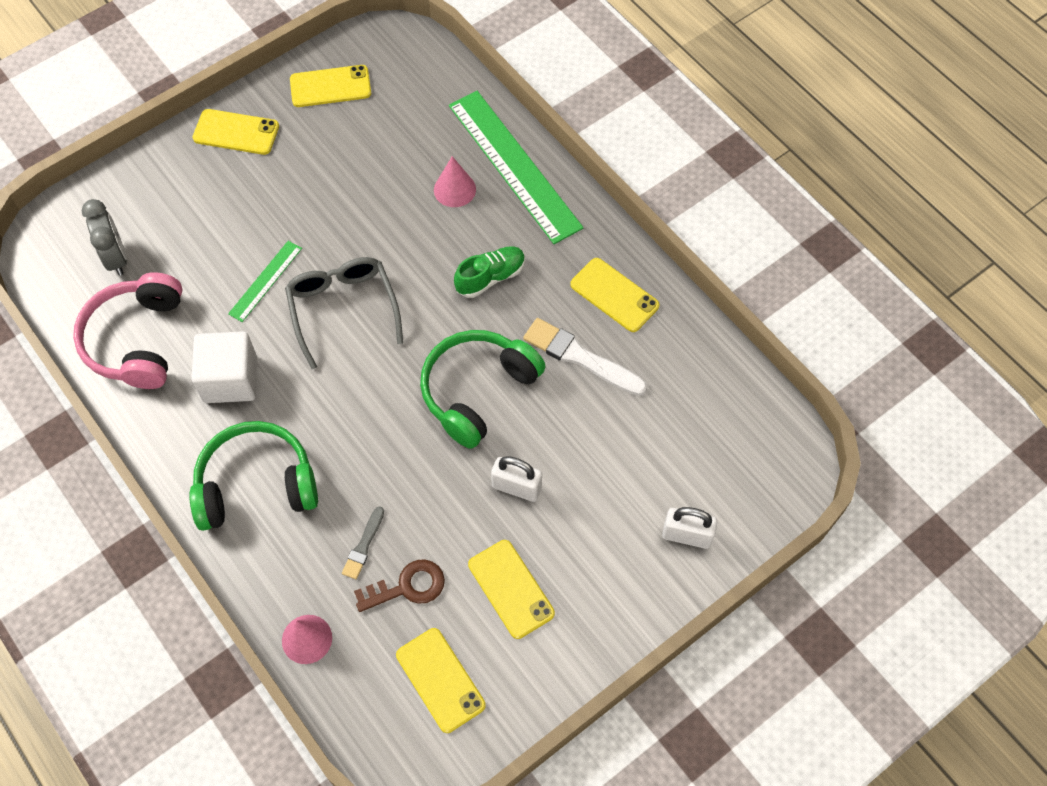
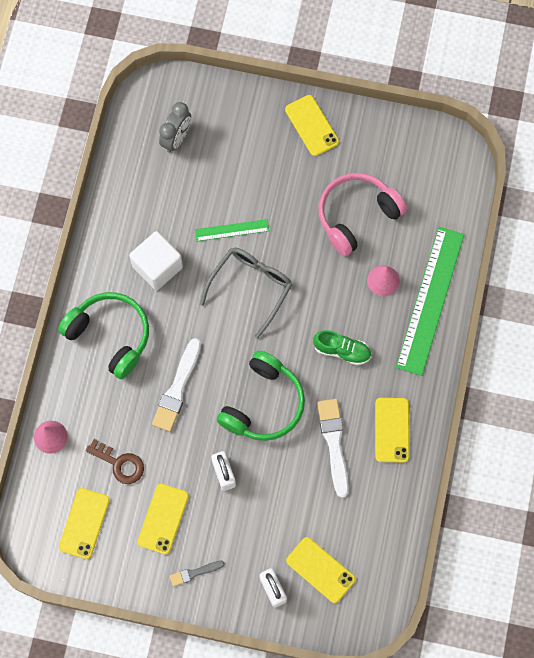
camera: 50 degrees right, 10 degrees up
pink headphones [73,272,182,389] -> pink headphones moved to [319,173,407,256]
yellow phone [290,65,371,107] -> yellow phone moved to [286,537,355,603]
grey brush [342,506,384,579] -> grey brush moved to [170,561,225,586]
green headphones [420,330,546,449] -> green headphones turned 120 degrees clockwise [217,350,305,441]
none -> white brush [152,338,201,432]

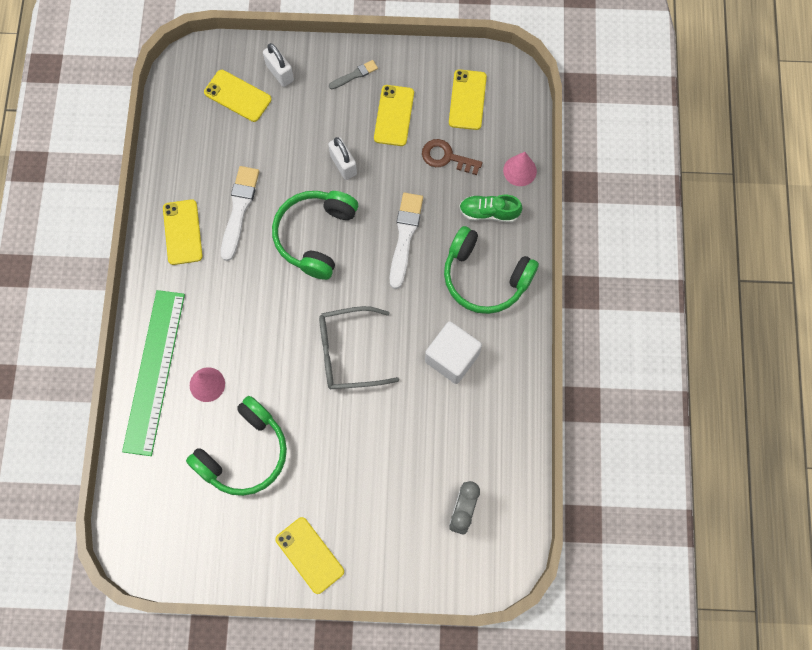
camera: 170 degrees right, 0 degrees up
green ruler [195,219,269,241] -> none
grey glasses [200,248,292,339] -> grey glasses turned 60 degrees clockwise [319,306,399,389]
green shoe [313,330,371,365] -> green shoe moved to [459,195,522,223]
white brush [317,399,349,498] -> white brush turned 150 degrees counterclockwise [221,166,259,261]
pink headphones [319,173,407,256] -> green headphones [186,396,287,496]

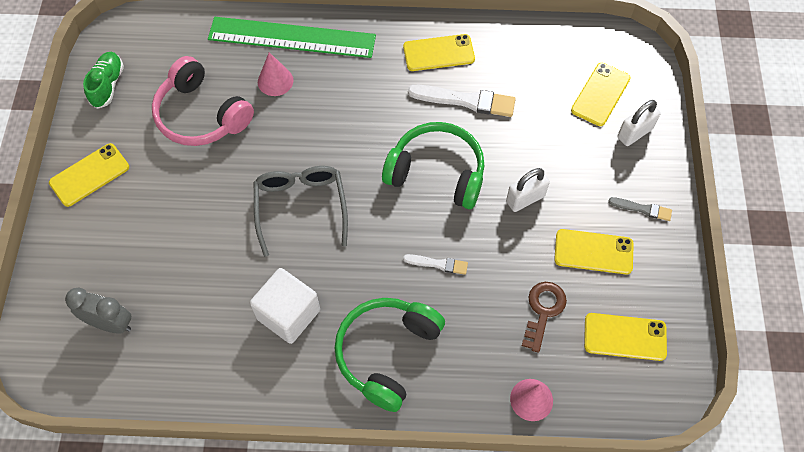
camera: 90 degrees right, 10 degrees down
green headphones [186,396,287,496] -> pink headphones [152,56,254,146]
grey brush [329,60,378,89] -> grey brush turned 45 degrees counterclockwise [608,197,672,221]
white brush [390,193,423,289] -> white brush [403,254,468,275], size x0.55
green shoe [459,195,522,223] -> green shoe moved to [83,52,124,109]

